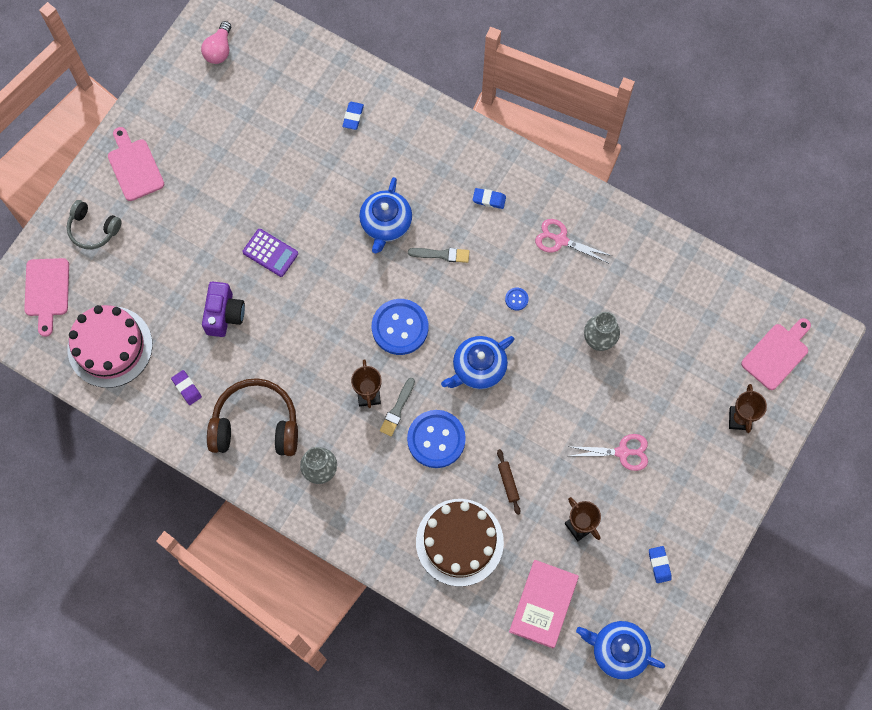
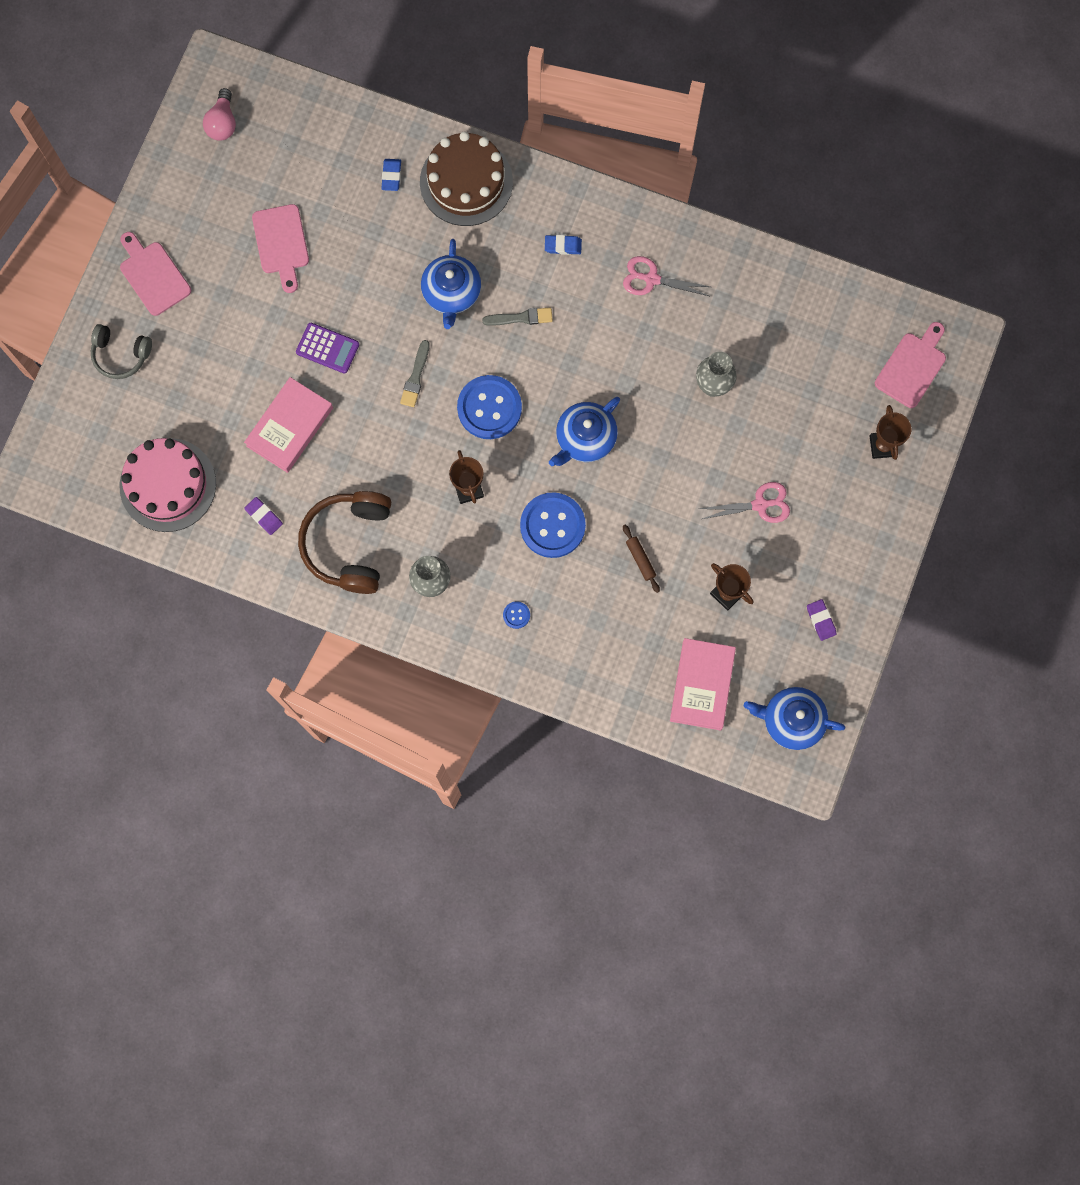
camera: 10 degrees left, 5 degrees up
pink cutting board [24,258,69,337] -> pink cutting board moved to [252,204,309,293]
purple camera [202,282,245,337] -> pink book [244,377,333,473]
brown headphones [207,378,298,456] -> brown headphones turned 75 degrees counterclockwise [298,491,391,594]
grey brush [380,378,415,436] -> grey brush moved to [400,340,430,407]
brown cake [416,499,504,586] -> brown cake moved to [420,131,513,226]
blue button [505,288,529,311] -> blue button moved to [503,602,530,629]
blue eraser [649,546,672,583] -> purple eraser [807,599,836,641]

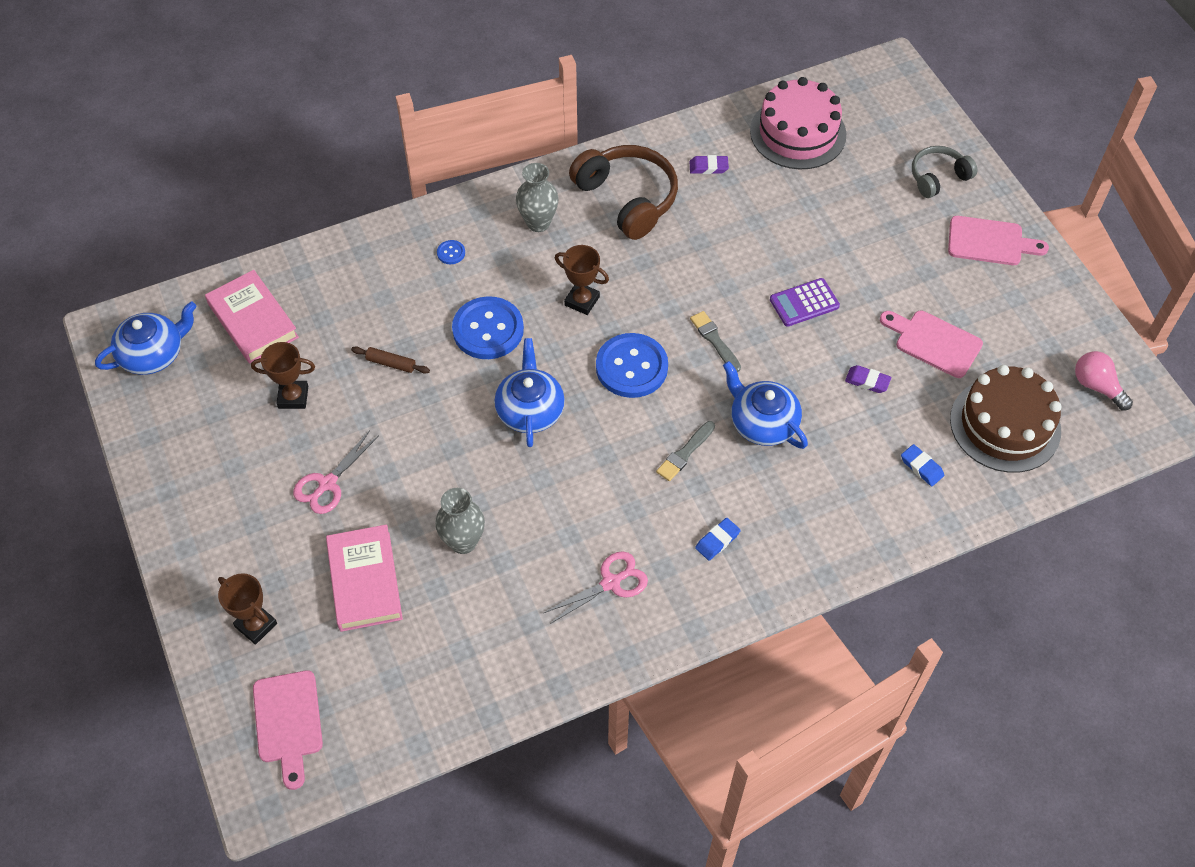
camera: 135 degrees right, 20 degrees down
pink book [244,377,333,473] -> pink book moved to [326,524,403,632]
brown cake [420,131,513,226] -> brown cake moved to [950,365,1062,473]
purple eraser [807,599,836,641] -> purple eraser moved to [845,365,891,393]

